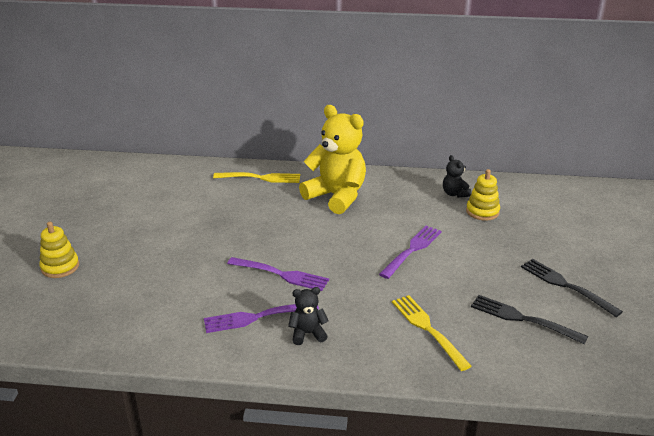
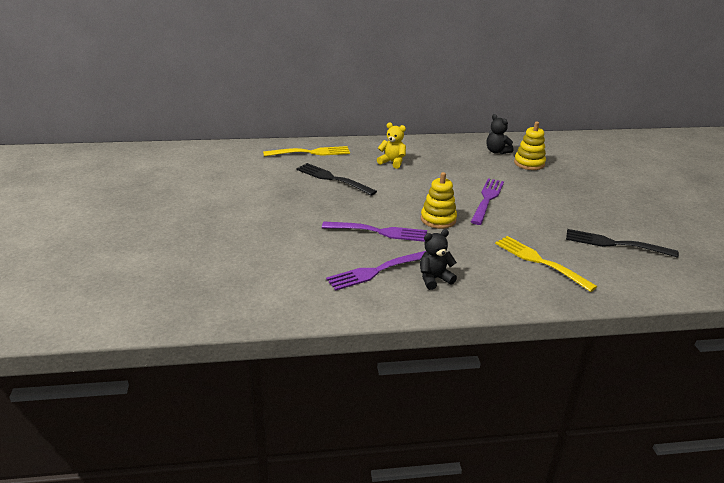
camera: 15 degrees left, 0 degrees up
yellow stacking toy [39,222,79,278] -> yellow stacking toy moved to [421,172,457,229]
yellow teddy bear [299,105,366,214] -> yellow teddy bear [377,122,406,169], size x0.45
black fork [521,259,623,317] -> black fork moved to [296,163,377,196]

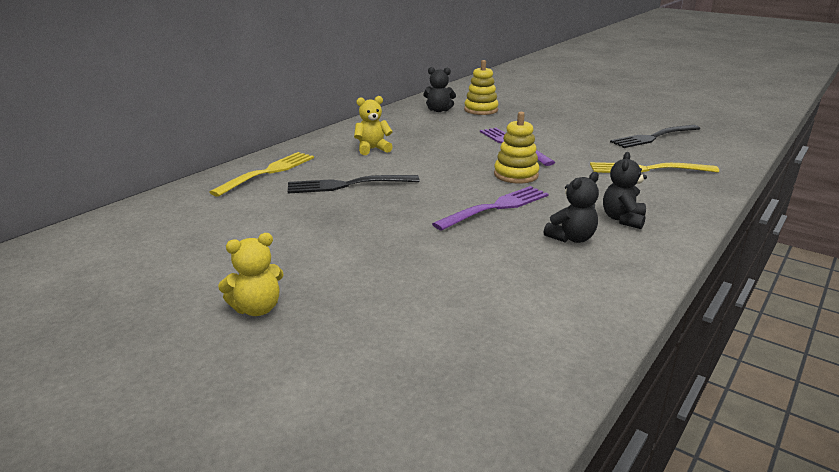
camera: 45 degrees left, 5 degrees down
purple fork [326,251,426,291] -> black teddy bear [544,172,599,243]
none -> yellow teddy bear [218,233,284,316]

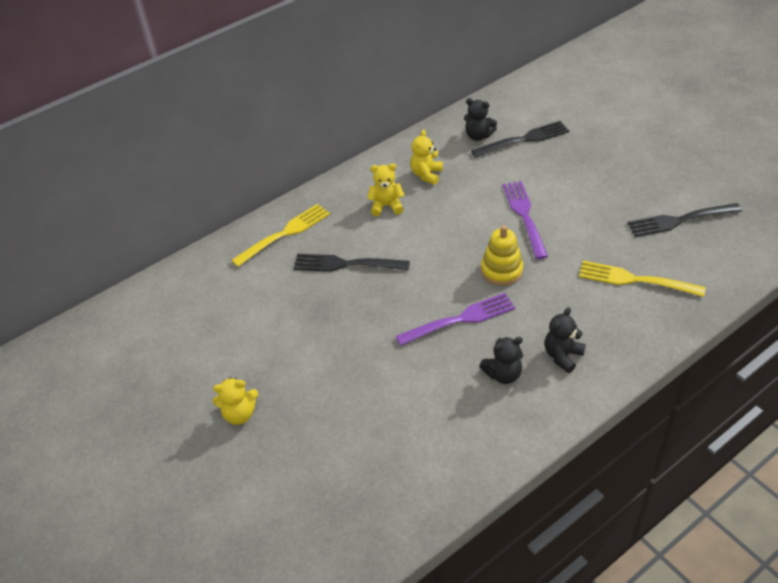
camera: 20 degrees right, 20 degrees up
yellow stacking toy [464,60,499,115] -> black fork [471,121,569,158]
none -> yellow teddy bear [410,130,443,185]

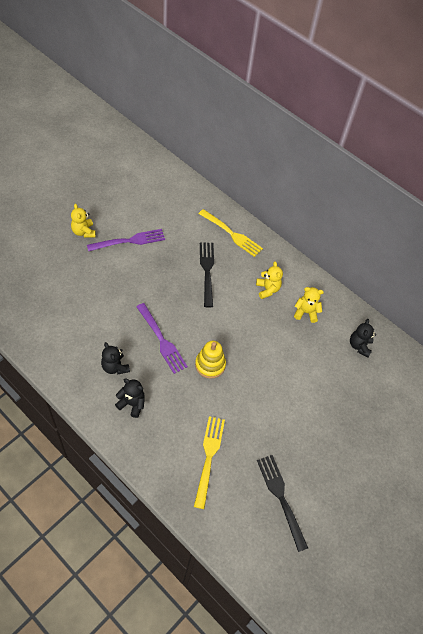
camera: 70 degrees right, 10 degrees up
black fork [471,121,569,158] -> none
purple fork [503,181,548,259] -> purple fork moved to [87,229,165,251]

